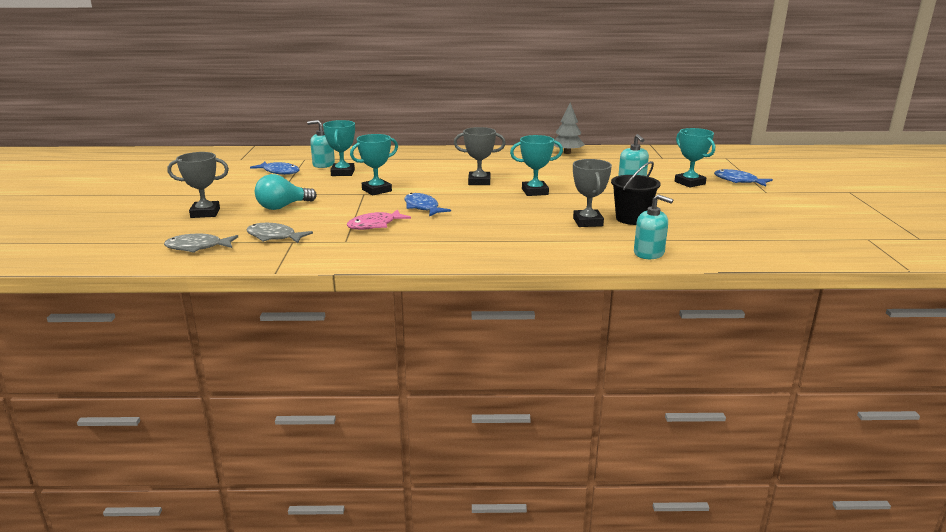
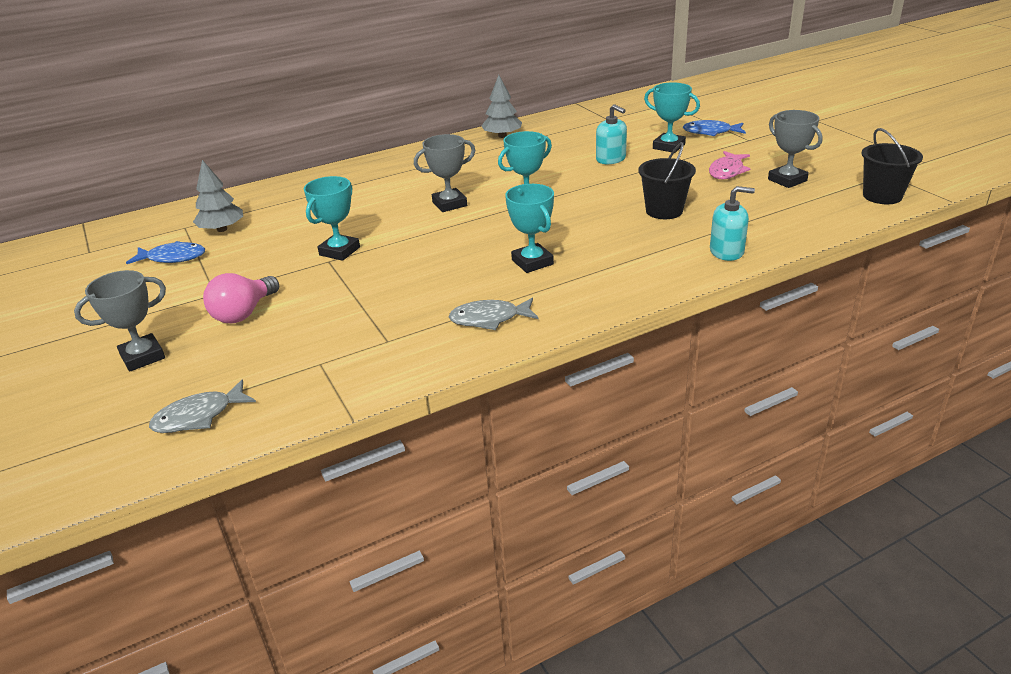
camera: 25 degrees left, 10 degrees up
grey fish [246,223,313,243] -> grey fish moved to [449,298,538,330]
turquoise light bulb [255,174,317,210] -> pink light bulb [203,273,279,323]
turquoise soap dispenser [307,120,335,168] -> grey tree [193,160,243,232]
turquoise trophy [323,120,355,176] -> turquoise trophy moved to [505,184,554,273]
pink fish [347,209,411,230] -> pink fish moved to [709,151,751,179]
blue fish [404,193,451,217] -> none
grey trophy [573,159,612,227] -> grey trophy moved to [768,110,822,188]
none -> black bucket [862,128,923,204]

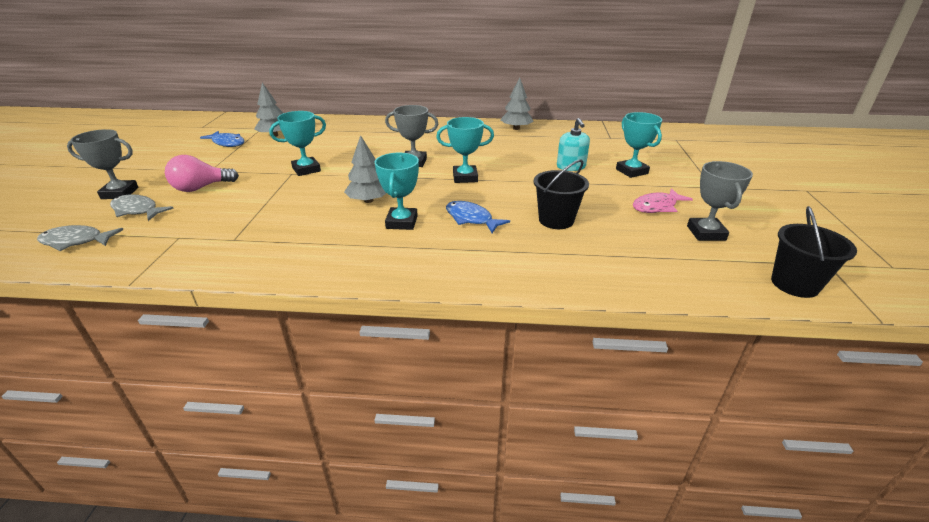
camera: 30 degrees right, 0 degrees up
grey fish [449,298,538,330] -> grey fish moved to [110,194,174,221]
blue fish [683,120,746,136] -> blue fish moved to [446,201,510,234]
turquoise soap dispenser [710,186,755,261] -> none
none -> grey tree [344,135,386,203]

